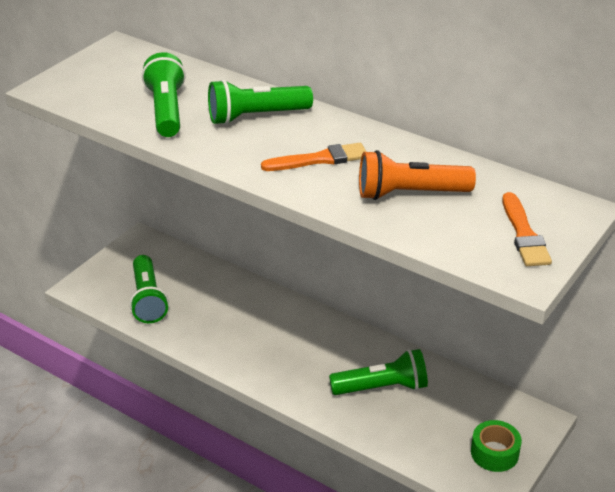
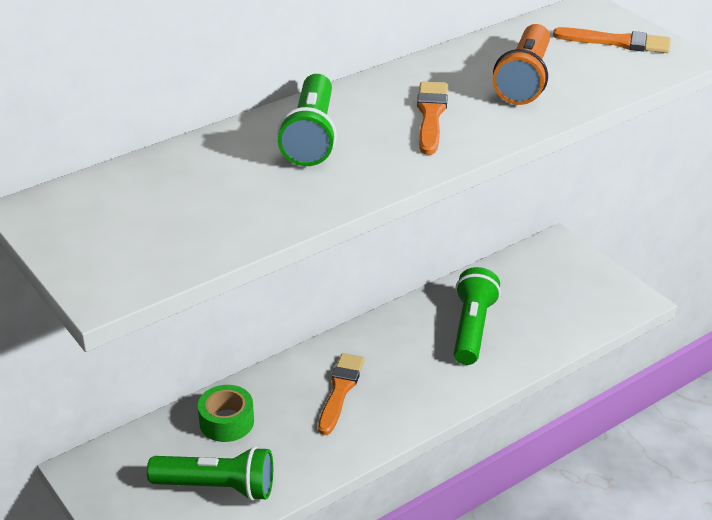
camera: 70 degrees left, 0 degrees up
green flashlight [142,52,186,137] -> none
green tape [471,420,522,472] -> green tape moved to [198,385,254,442]
none -> orange brush [318,353,364,435]

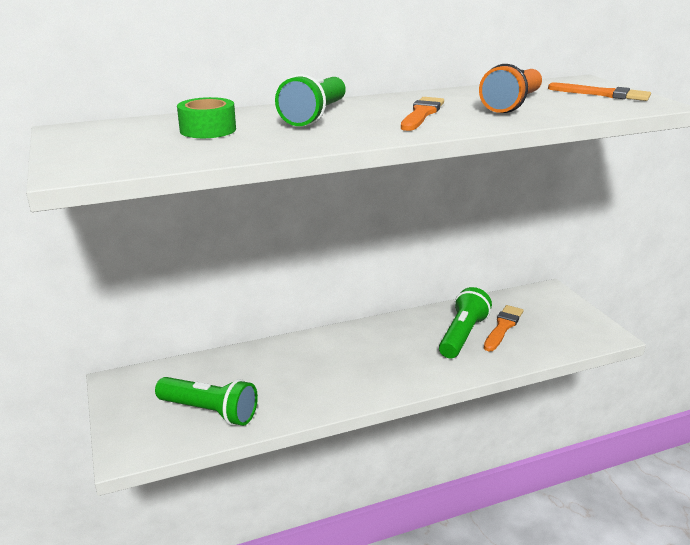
camera: 15 degrees right, 10 degrees down
green tape [198,385,254,442] -> green tape moved to [177,97,236,138]
orange brush [318,353,364,435] -> orange brush moved to [484,305,523,351]

